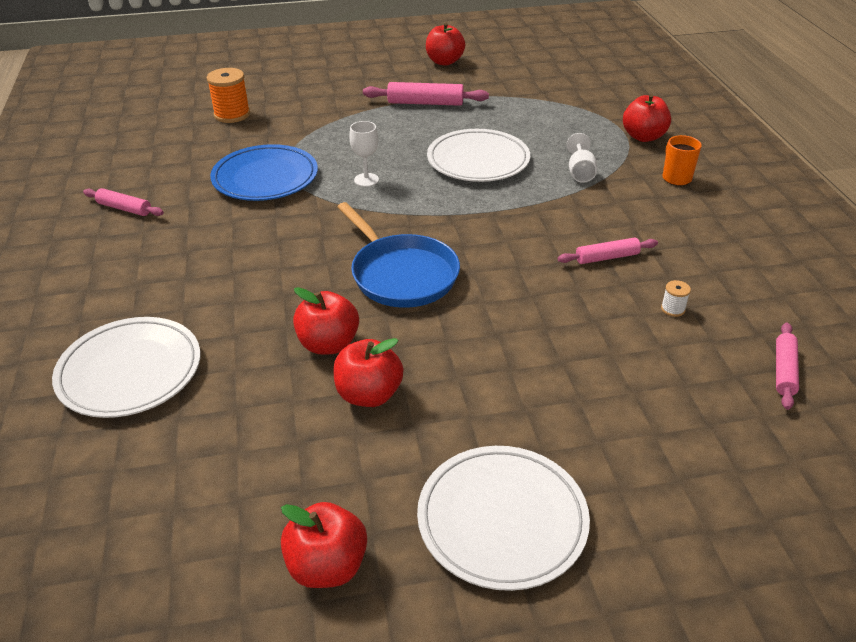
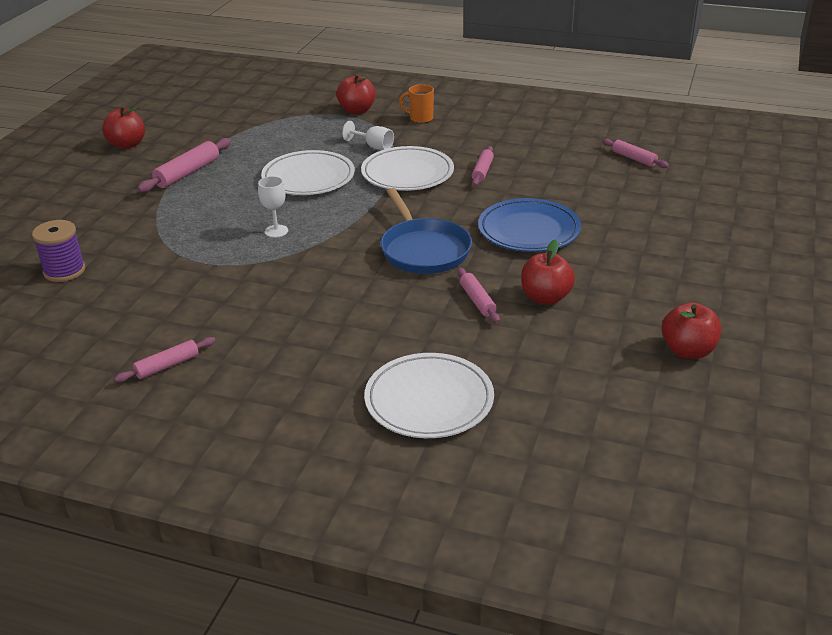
camera: 60 degrees left, 5 degrees down
orange spool [207,68,250,123] -> purple spool [32,220,85,282]
blue plate [210,144,318,201] -> blue plate moved to [478,198,581,252]
red apple [293,287,359,355] -> pink rolling pin [457,267,500,323]
blue pan [337,202,460,308] -> blue pan turned 75 degrees clockwise [380,188,472,274]
white plate [417,446,590,591] -> white plate moved to [361,146,454,191]
white spool [661,280,691,317] -> none

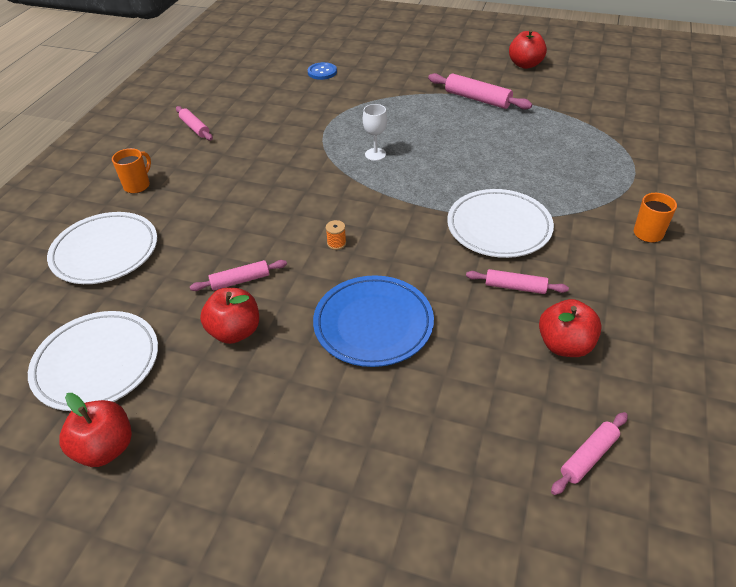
camera: 90 degrees right, 10 degrees up
purple spool [32,220,85,282] -> blue button [307,62,337,80]
white plate [261,150,355,195] -> white plate moved to [28,311,158,411]
red apple [337,74,376,114] -> red apple moved to [539,299,602,357]
white goblet [342,121,394,150] -> none
blue pan [380,188,472,274] -> orange spool [326,220,346,250]
none -> orange mug [112,148,151,194]

